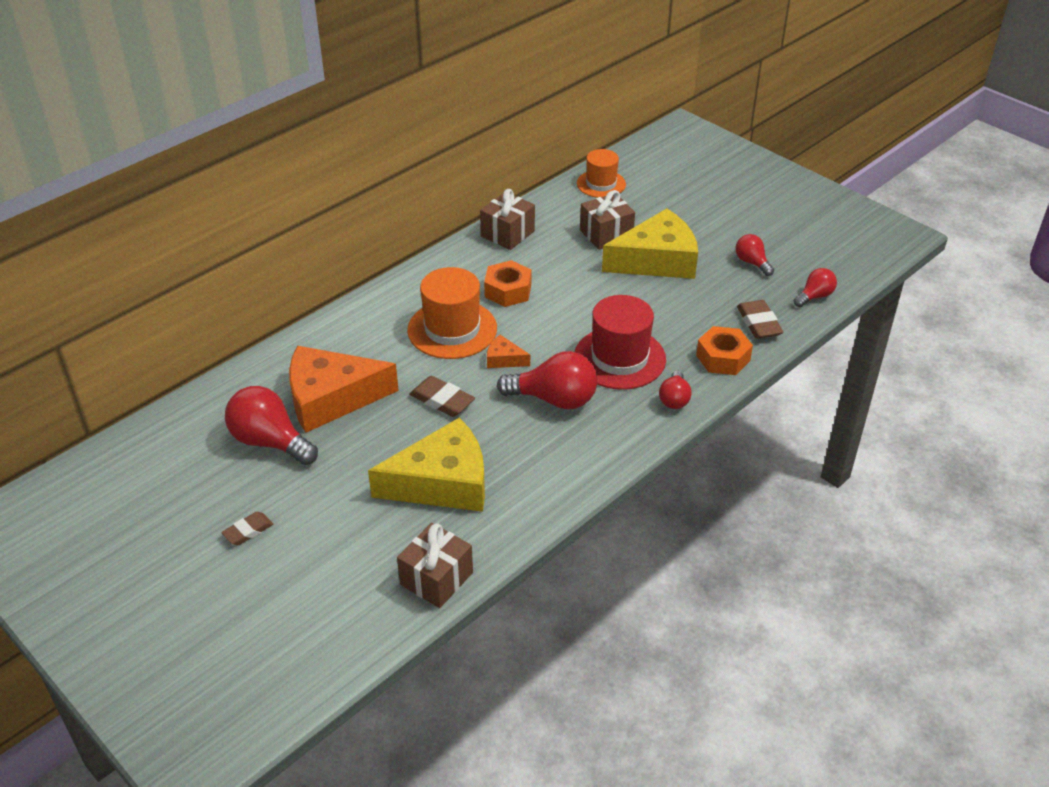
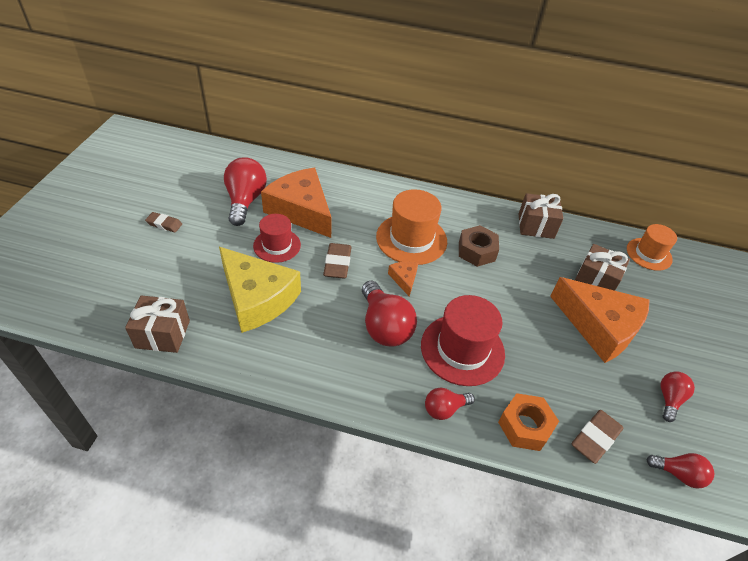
camera: 55 degrees right, 5 degrees up
orange nut [484,260,531,307] -> brown nut [459,225,499,267]
yellow cheese [602,208,698,279] -> orange cheese [550,277,649,363]
none -> red hat [253,214,301,263]

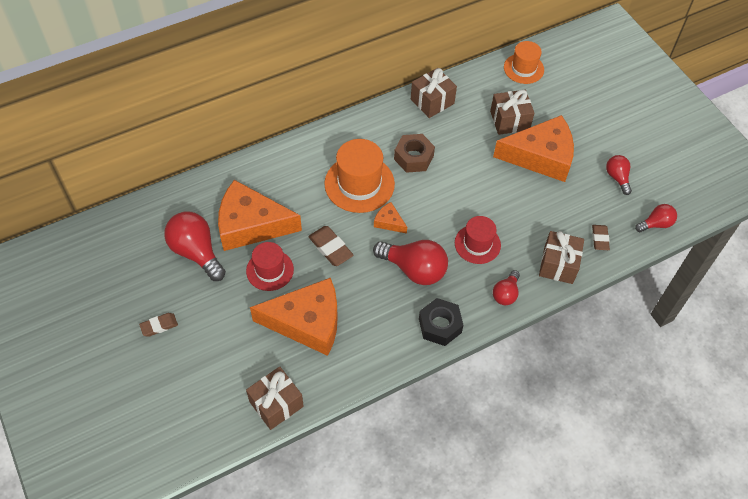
camera: 40 degrees left, 10 degrees up
yellow cheese [219,247,301,333] -> orange cheese [250,278,338,356]
red hat [421,295,505,386] -> red hat [455,216,501,264], size x0.63
orange nut [498,393,559,451] -> brown gift [539,231,584,284]
brown eraser [571,410,623,464] -> brown eraser [592,225,610,250], size x0.66
none -> black nut [419,298,464,346]

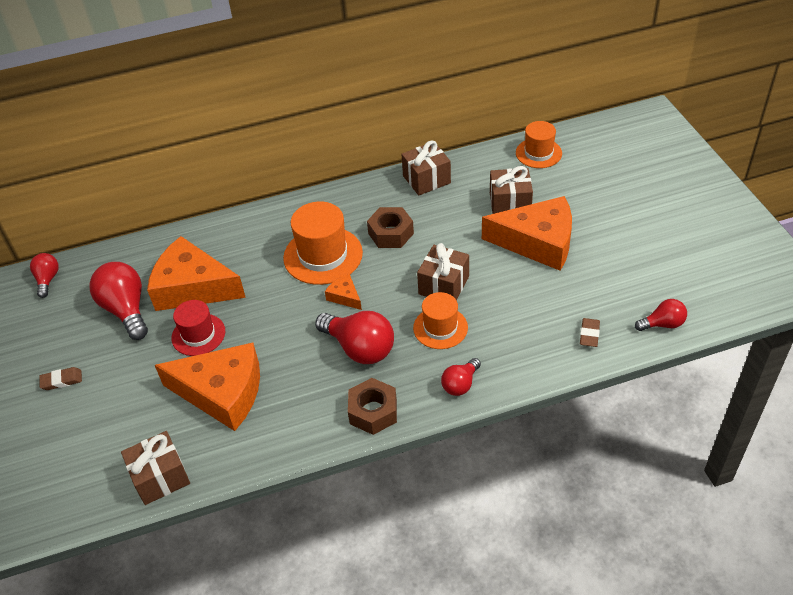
camera: 15 degrees right, 10 degrees down
brown eraser [308,226,354,266] -> none
black nut [419,298,464,346] -> brown nut [348,378,397,435]
red hat [455,216,501,264] -> orange hat [413,292,468,349]
brown gift [539,231,584,284] -> brown gift moved to [417,243,469,300]
red light bulb [606,155,632,195] -> red light bulb moved to [30,253,58,298]

